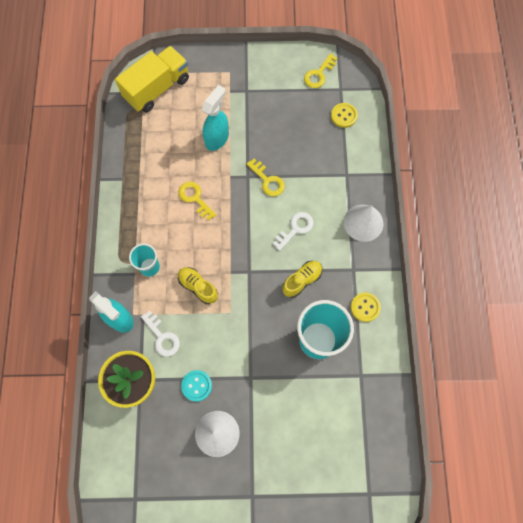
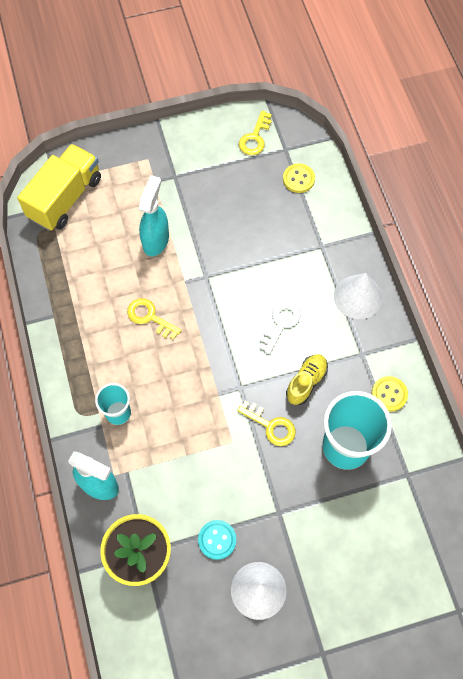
camera: 15 degrees left, 5 degrees down
white key [141,311,180,357] -> none
yellow shoe [178,267,218,304] -> none
yellow key [247,159,285,197] -> yellow key moved to [237,401,296,446]

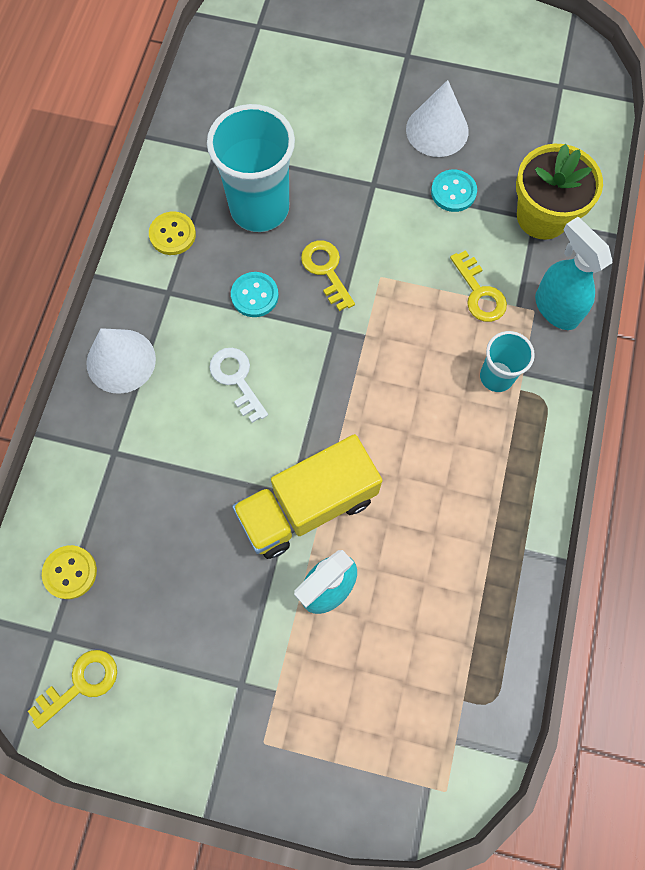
camera: 150 degrees left, 5 degrees up
yellow truck [17,144,101,231] -> yellow truck moved to [232,434,382,559]
yellow key [127,298,182,340] -> yellow key moved to [450,250,507,322]
white key [259,302,301,354] -> white key turned 90 degrees clockwise [209,348,268,423]
yellow shoe [286,354,328,405] -> turquoise button [231,272,278,317]

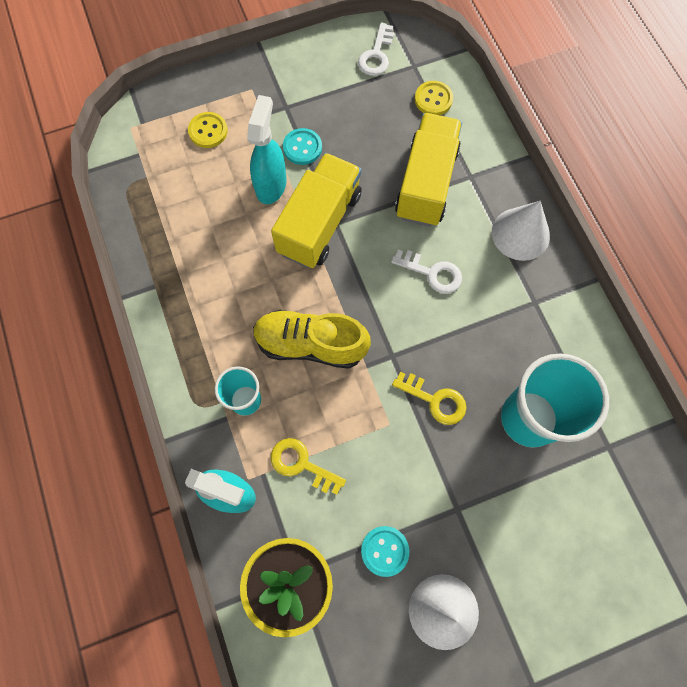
camera: 145 degrees right, 0 degrees up
yellow key [28,650,117,729] -> white key [358,23,394,76]
yellow button [149,212,196,255] -> yellow button moved to [188,112,228,148]
turquoise button [231,272,278,317] -> turquoise button moved to [283,128,322,165]
none -> yellow shoe [253,310,371,369]
none -> yellow truck [395,113,462,227]

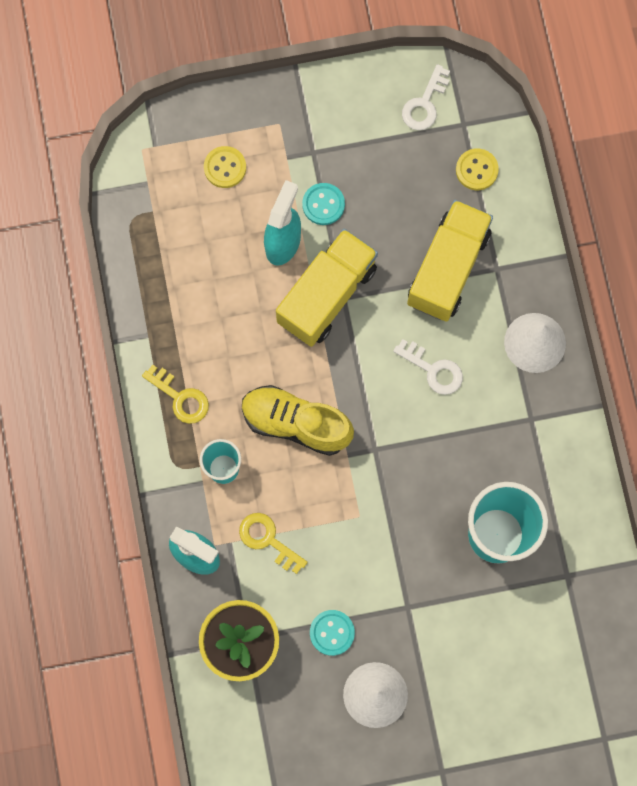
camera: 10 degrees right, 5 degrees up
yellow key [392,372,466,425] -> yellow key moved to [142,365,209,424]

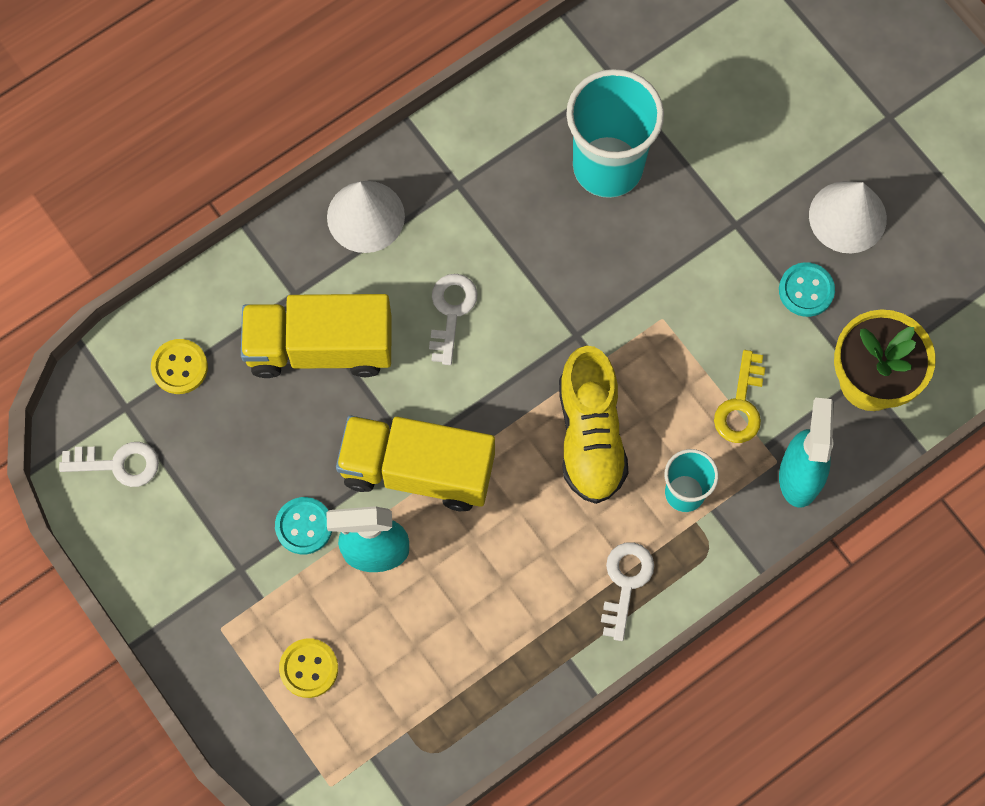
camera: 115 degrees left, 5 degrees down
yellow key [142,365,209,424] -> white key [601,542,654,641]

